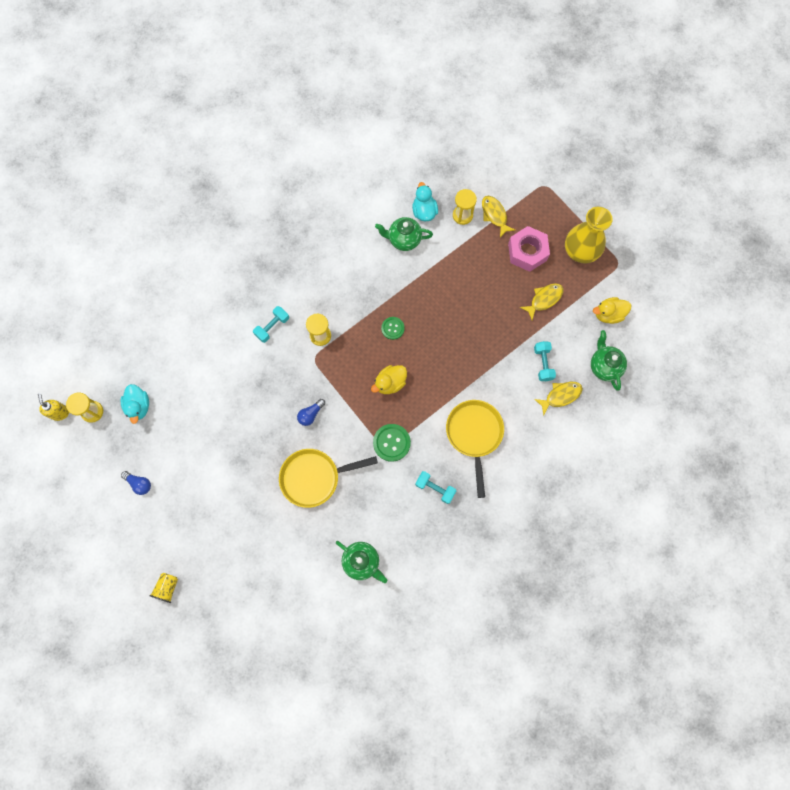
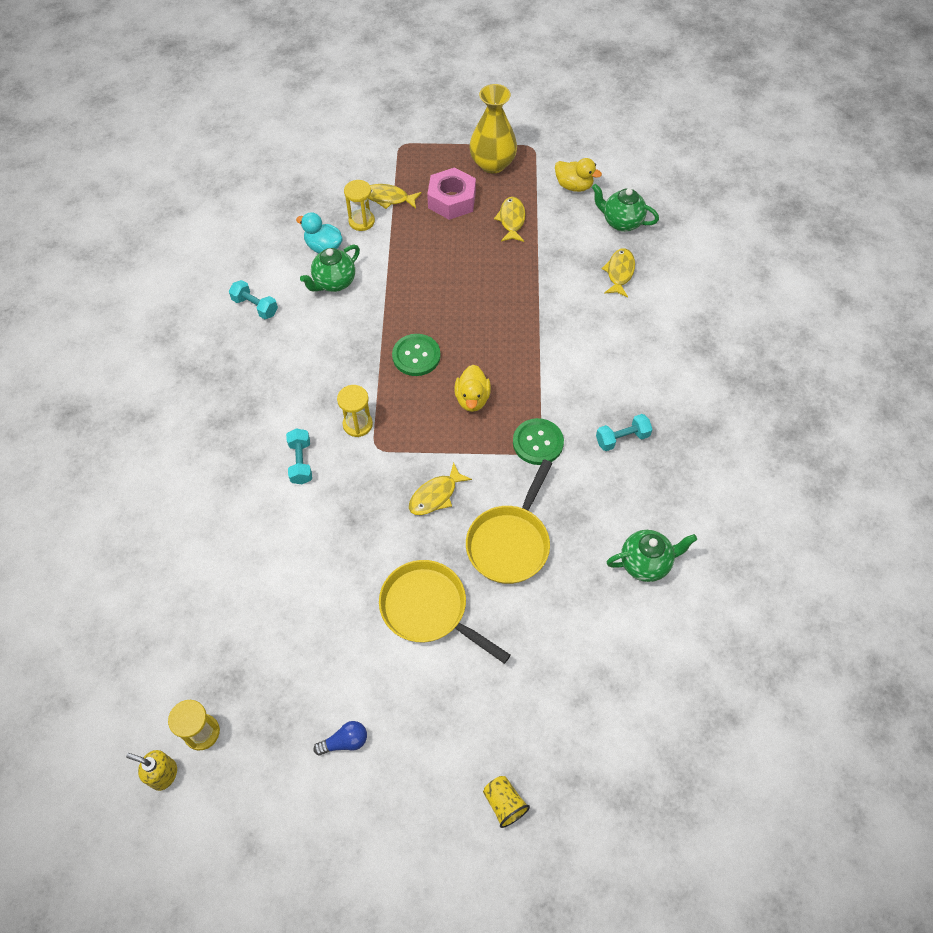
camera: 50 degrees left, 15 degrees down
turquoise duck [120,384,149,424] -> none
blue light bulb [297,399,325,426] -> yellow fish [409,463,472,515]
green button [381,317,405,340] -> green button [392,334,441,376], size x1.55
yellow pan [446,400,504,498] -> yellow pan moved to [379,560,511,664]
turquoise dumbbell [534,341,556,381] -> turquoise dumbbell moved to [229,280,278,319]
yellow duck [593,297,631,324] -> yellow duck turned 90 degrees counterclockwise [555,158,602,192]

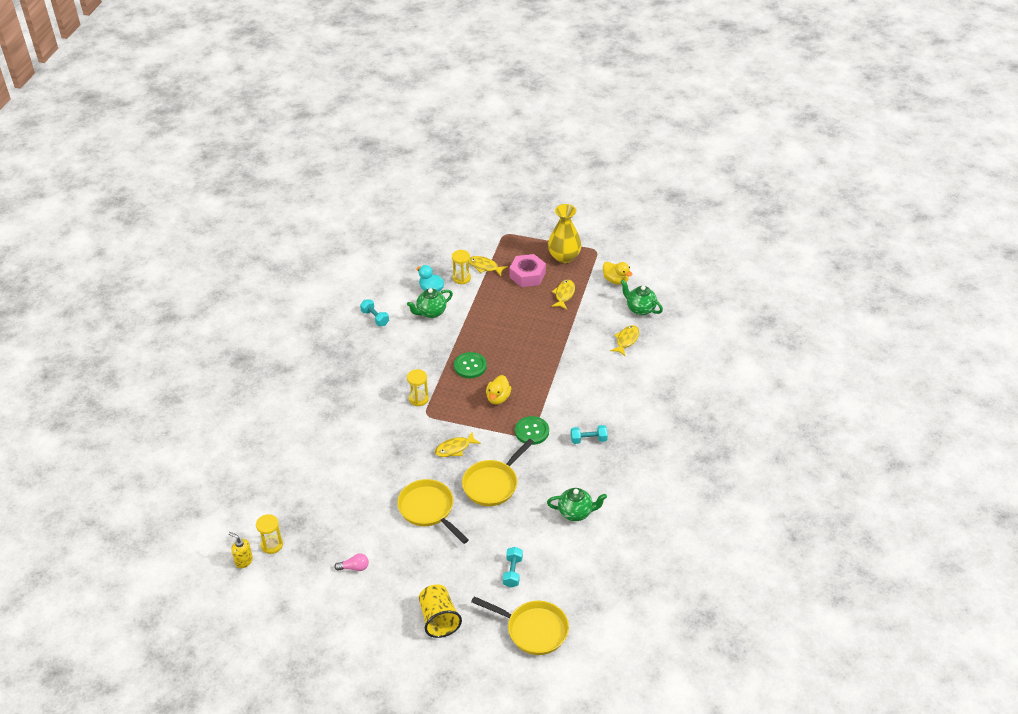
camera: 15 degrees right, 15 degrees down
turquoise dumbbell [286,428,312,484] -> turquoise dumbbell moved to [503,547,523,588]
blue light bulb [314,721,367,756] -> pink light bulb [334,553,369,571]
yellow cup [483,776,530,828] -> yellow cup [419,584,462,638], size x1.72
none -> yellow pan [471,596,569,655]

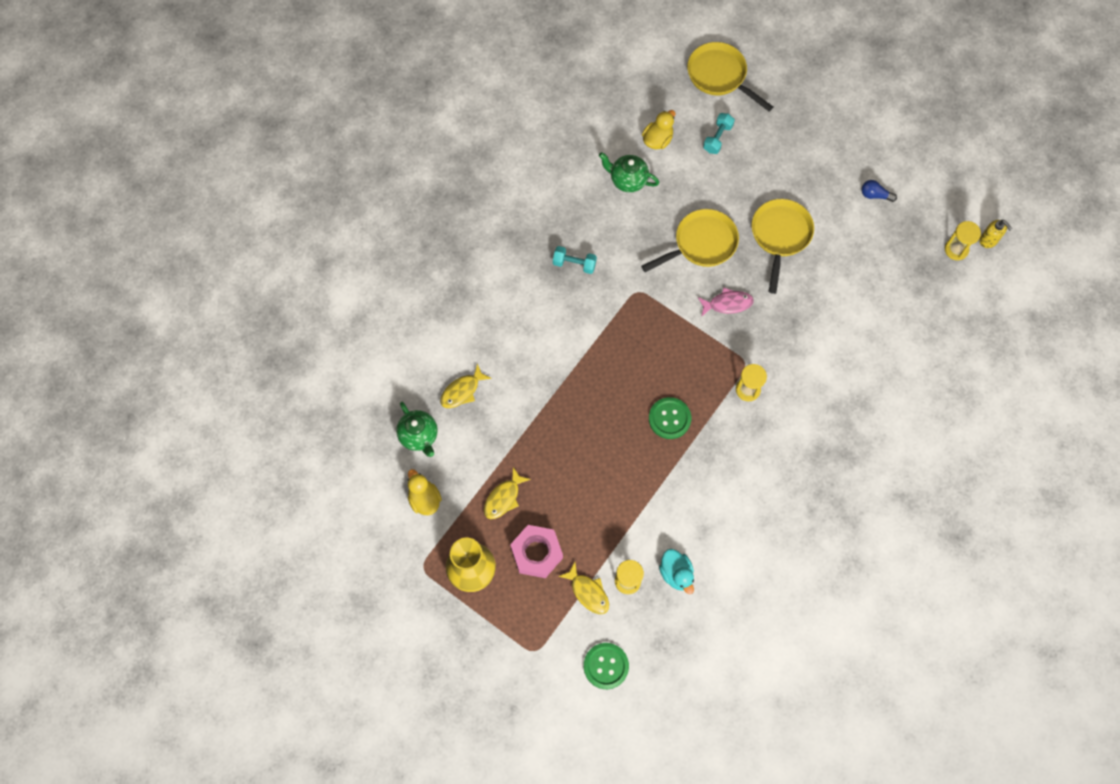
camera: 160 degrees left, 25 degrees up
pink light bulb [334,553,369,571] -> blue light bulb [862,180,897,202]
turquoise dumbbell [360,299,389,326] -> none
yellow pan [397,479,469,544] -> yellow pan turned 150 degrees counterclockwise [752,199,814,294]
green teapot [407,288,453,318] -> none
yellow cup [419,584,462,638] -> none
yellow fish [435,431,481,457] -> pink fish [698,287,754,317]
yellow duck [486,375,511,405] -> yellow duck moved to [642,110,676,149]
green button [515,416,549,445] -> green button moved to [584,643,629,689]

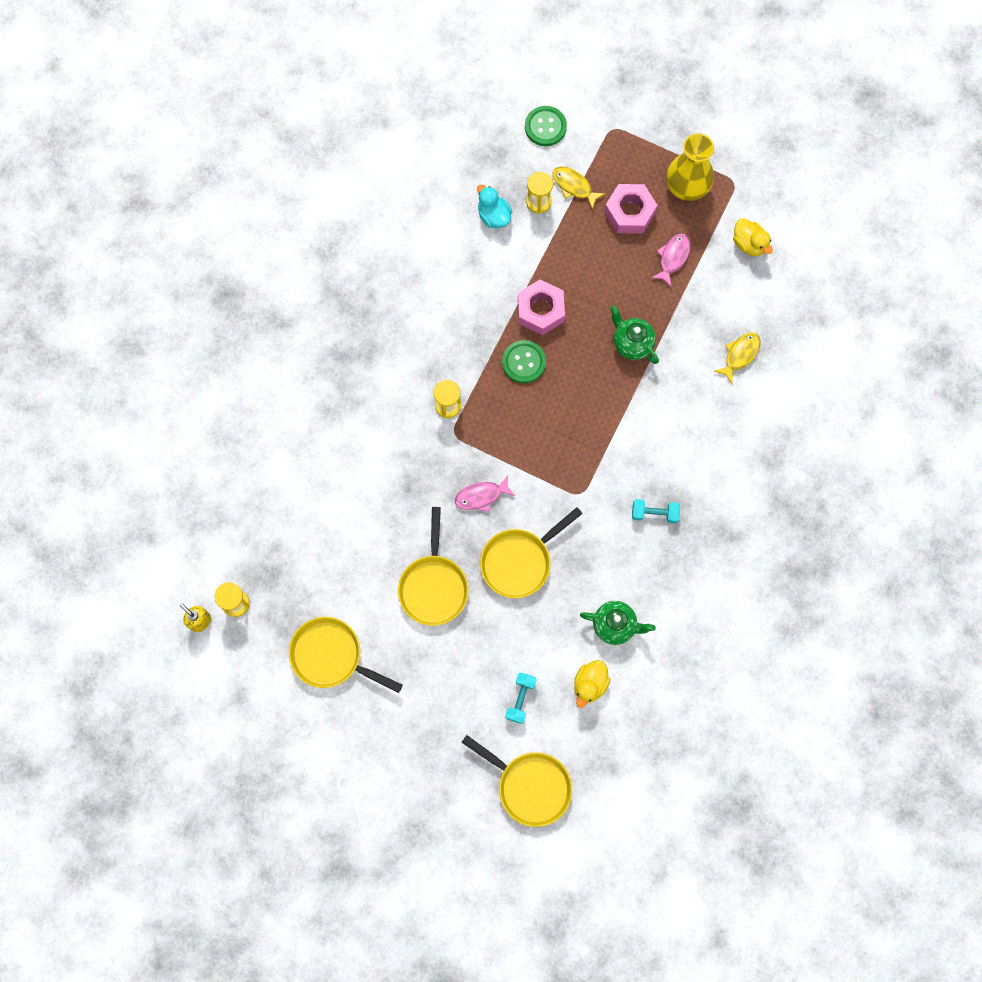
camera: 170 degrees right, 5 degrees up
green teapot [396,402,438,457] -> green teapot moved to [610,305,659,364]
yellow fish [484,467,531,519] -> pink fish [651,233,691,287]
blue light bulb [862,180,897,202] -> yellow pan [289,617,403,693]
none -> pink nut [518,279,565,335]

